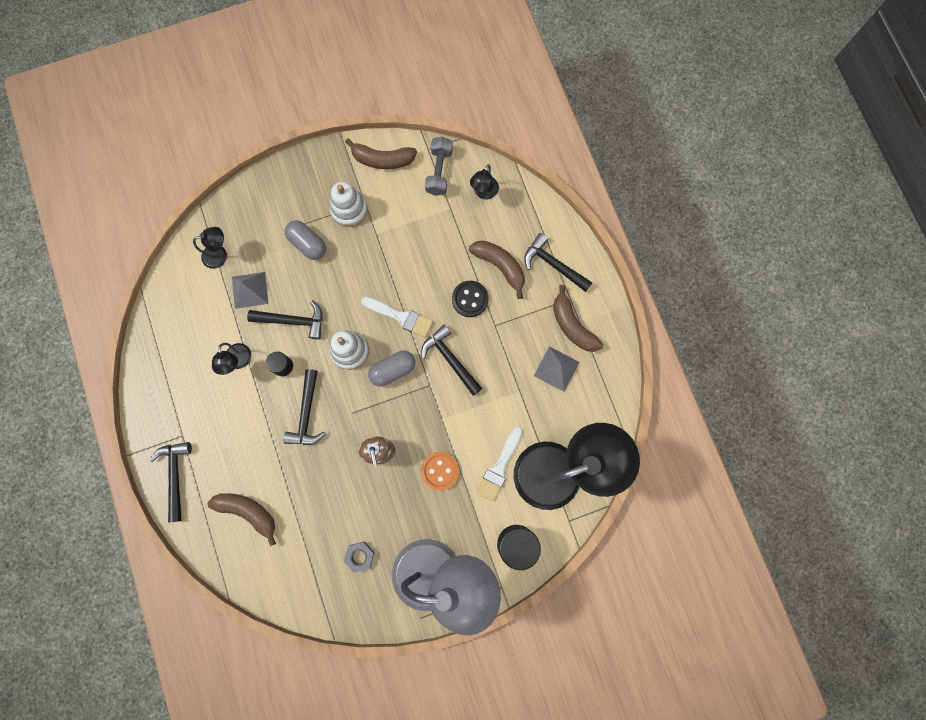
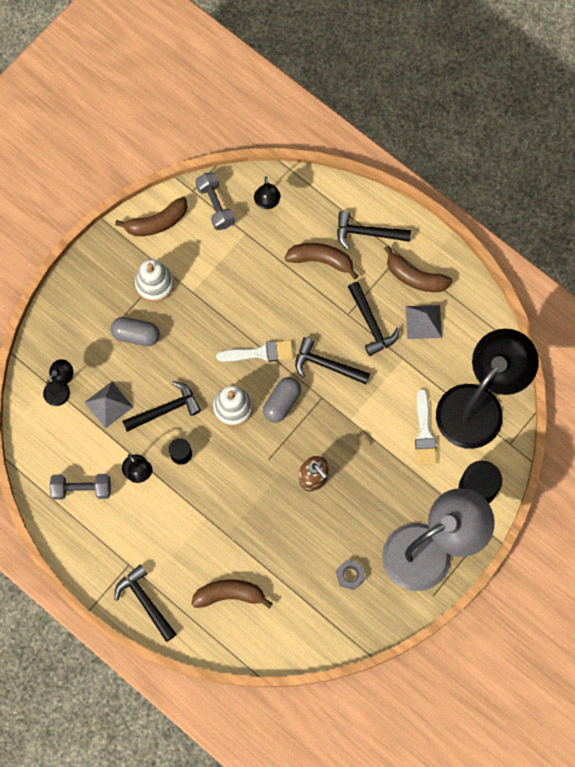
camera: 30 degrees left, 5 degrees down
black hammer [283,369,325,445] -> black hammer moved to [348,281,400,356]
orange button [421,452,459,491] -> none
black button [452,281,489,317] -> none
none -> grey dumbbell [50,474,111,500]

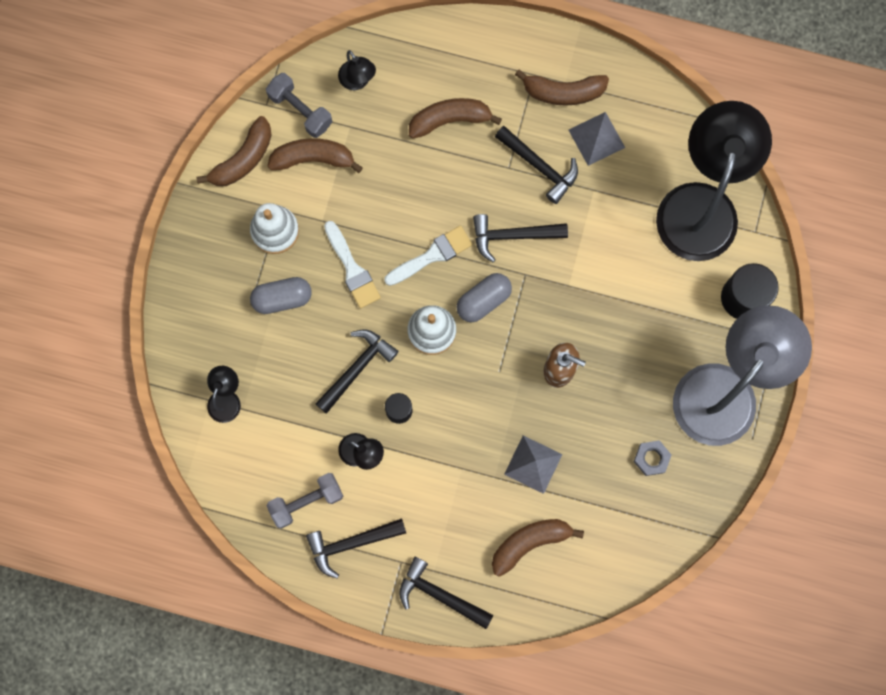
camera: 25 degrees left, 5 degrees up
grey pyramid [84,381,133,429] -> grey pyramid moved to [504,435,563,494]
grey capsule [263,377,301,423] -> grey capsule turned 45 degrees clockwise [456,273,512,322]
black hammer [337,211,411,250] -> black hammer moved to [306,518,406,578]
white brush [415,389,437,465] -> white brush moved to [324,221,381,309]
none -> brown banana [268,138,363,173]

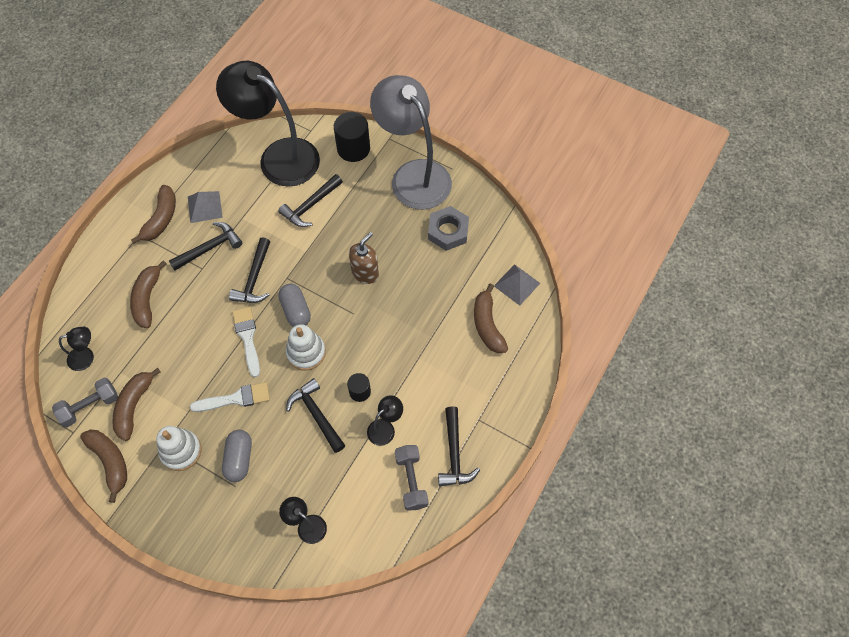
camera: 75 degrees left, 15 degrees down
black hammer [399,556,493,629] -> black hammer moved to [278,174,343,227]
grey pyramid [504,435,563,494] -> grey pyramid moved to [494,264,540,306]
grey nut [634,440,672,476] -> grey nut [428,206,469,251], size x1.63

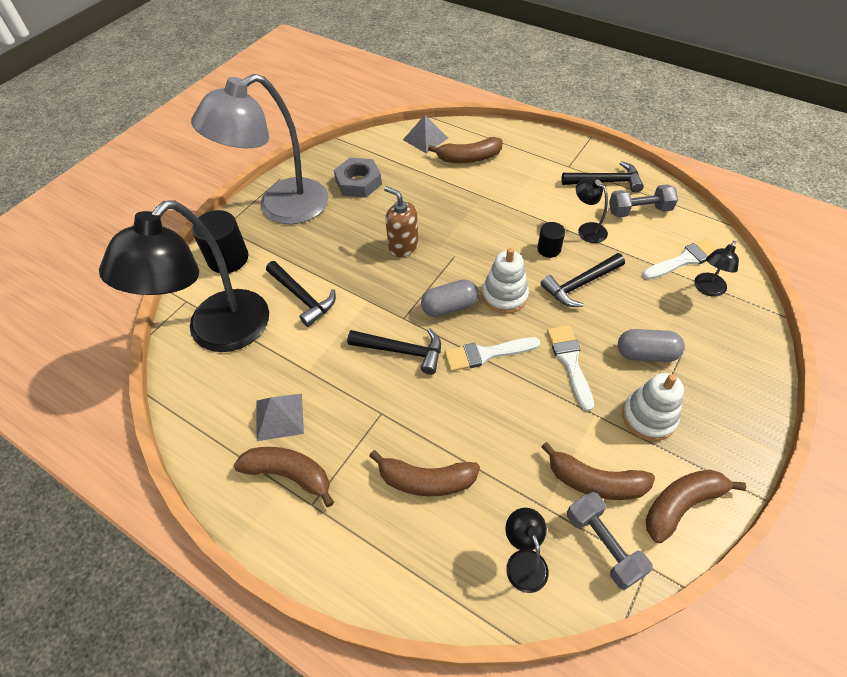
camera: 85 degrees left, 10 degrees down
black hammer [169,222,242,271] -> none
none -> white brush [643,239,719,280]

